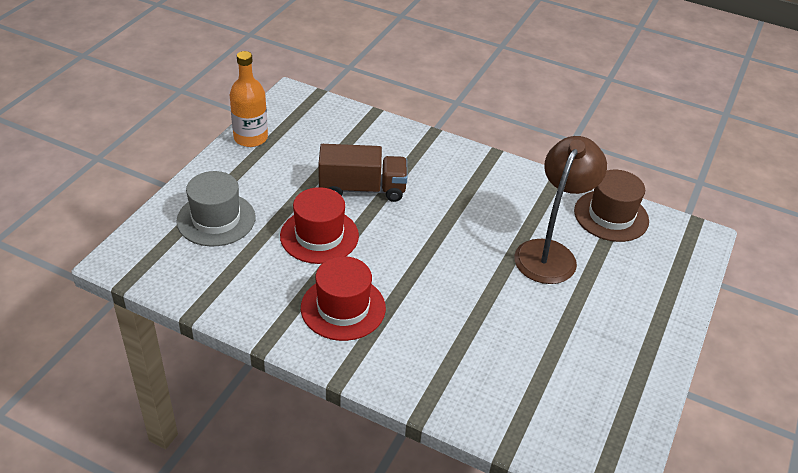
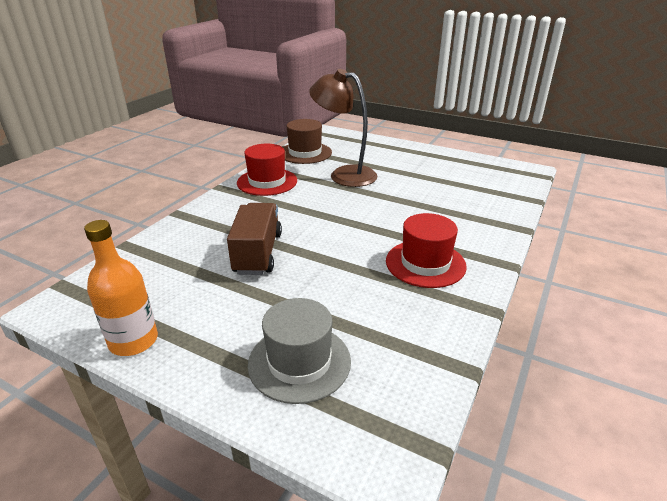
camera: 85 degrees left, 10 degrees down
red hat [280,187,359,264] -> red hat moved to [237,144,297,196]

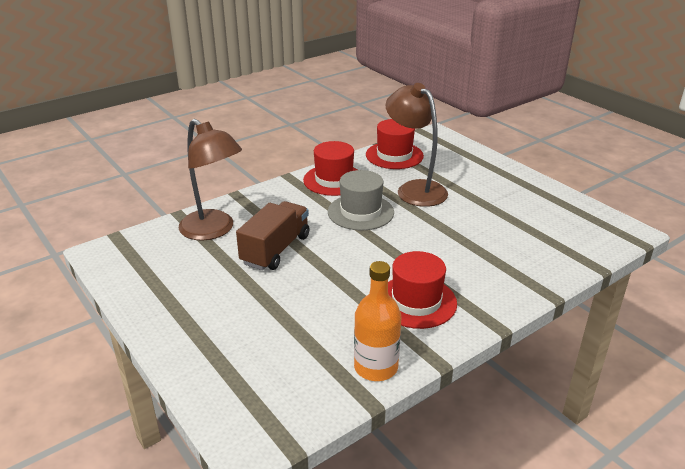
camera: 25 degrees right, 0 degrees up
orange bottle [84,220,158,356] -> orange bottle moved to [354,261,401,381]
grey hat [248,298,351,404] -> grey hat moved to [328,170,394,230]
brown hat [283,119,332,164] -> red hat [366,119,424,169]
none -> brown lamp [179,119,242,241]

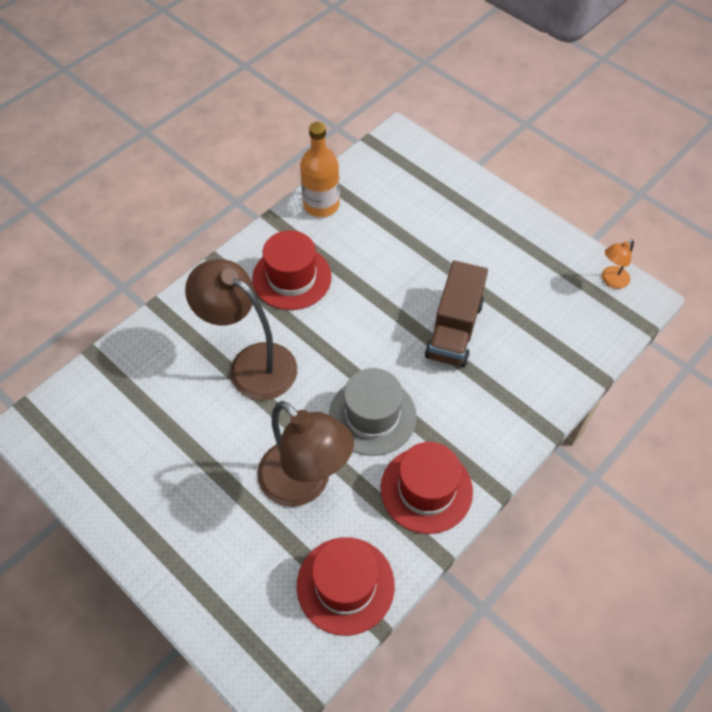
camera: 170 degrees right, 25 degrees up
brown lamp [179,119,242,241] -> brown lamp moved to [185,259,297,400]
none -> orange lamp [602,239,634,289]

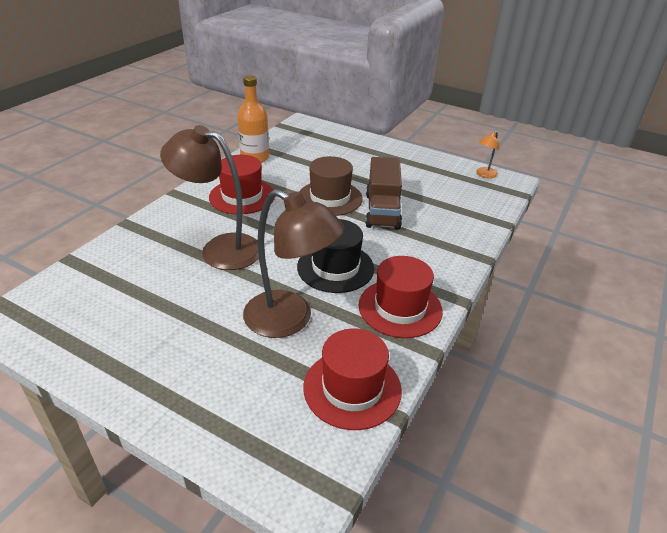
camera: 15 degrees left, 20 degrees down
grey hat [329,368,417,456] -> black hat [297,219,374,293]
none -> brown hat [299,156,363,216]

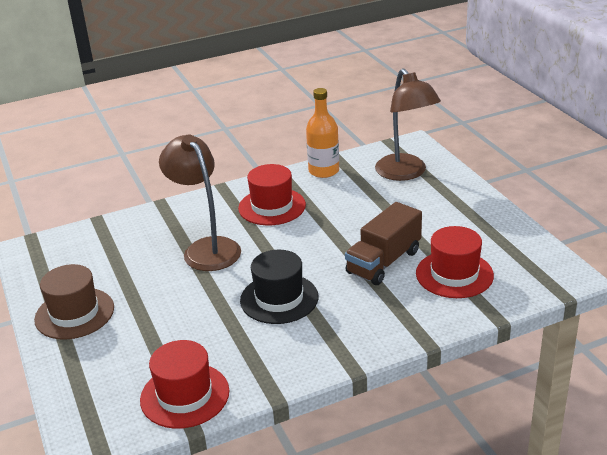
camera: 40 degrees right, 5 degrees down
brown lamp [243,189,345,338] -> brown lamp moved to [375,68,441,181]
brown hat [299,156,363,216] -> brown hat moved to [34,264,114,340]
red hat [359,256,443,338] -> red hat moved to [416,226,494,298]
orange lamp [476,131,499,178] -> none

